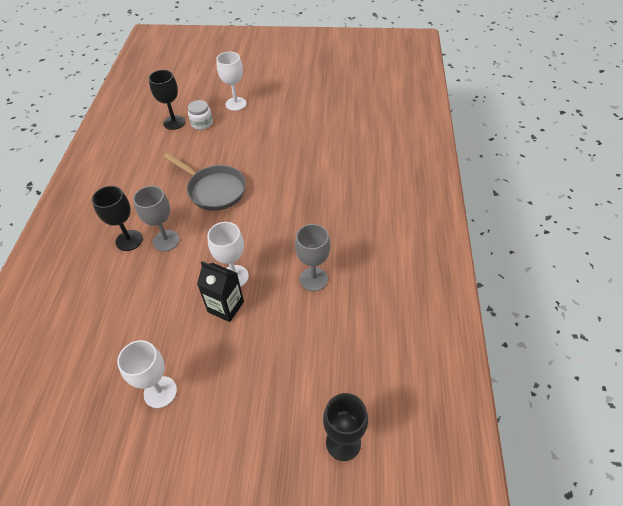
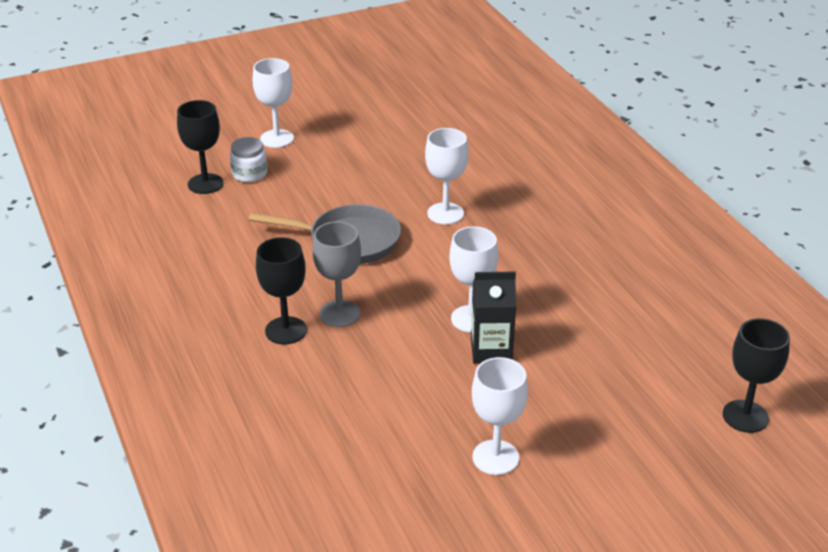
camera: 30 degrees left, 15 degrees down
grey goblet [295,224,330,291] -> none
none -> white goblet [425,128,468,224]

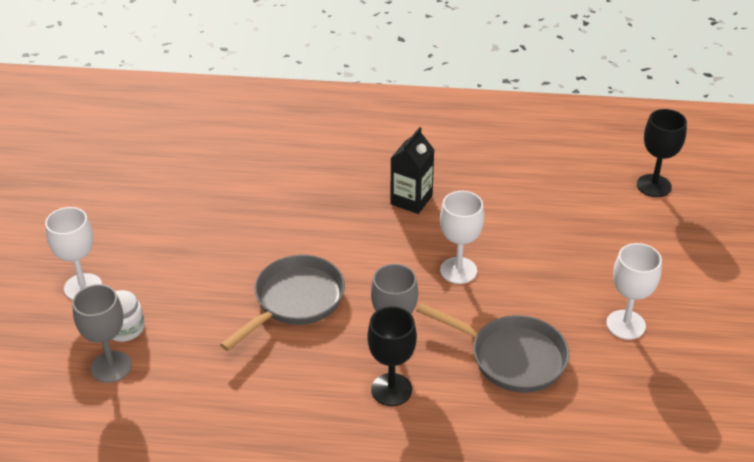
camera: 60 degrees left, 5 degrees up
black goblet [177,100,224,194] -> grey goblet [72,284,132,383]
white goblet [425,128,468,224] -> none
black carton [471,271,516,364] -> black carton moved to [391,127,434,214]
none -> grey pan [416,303,570,393]

